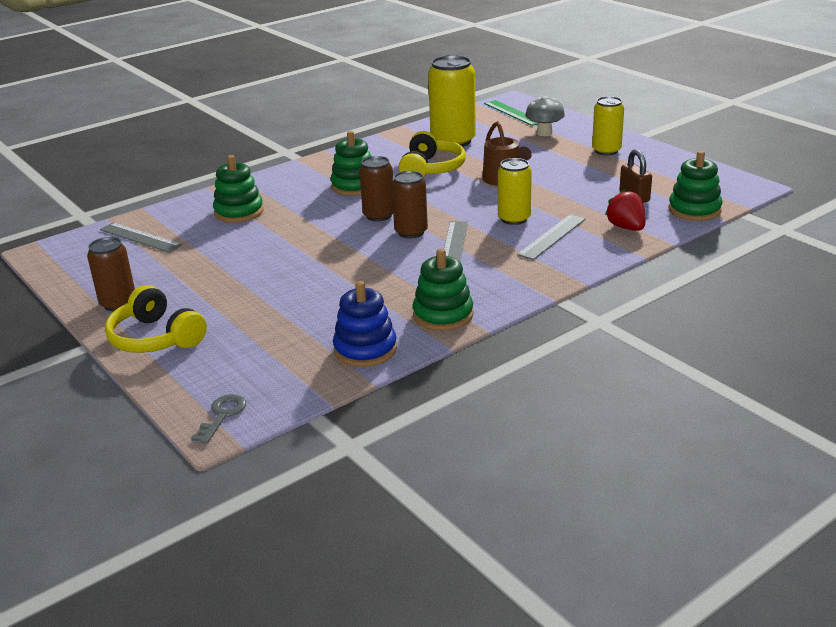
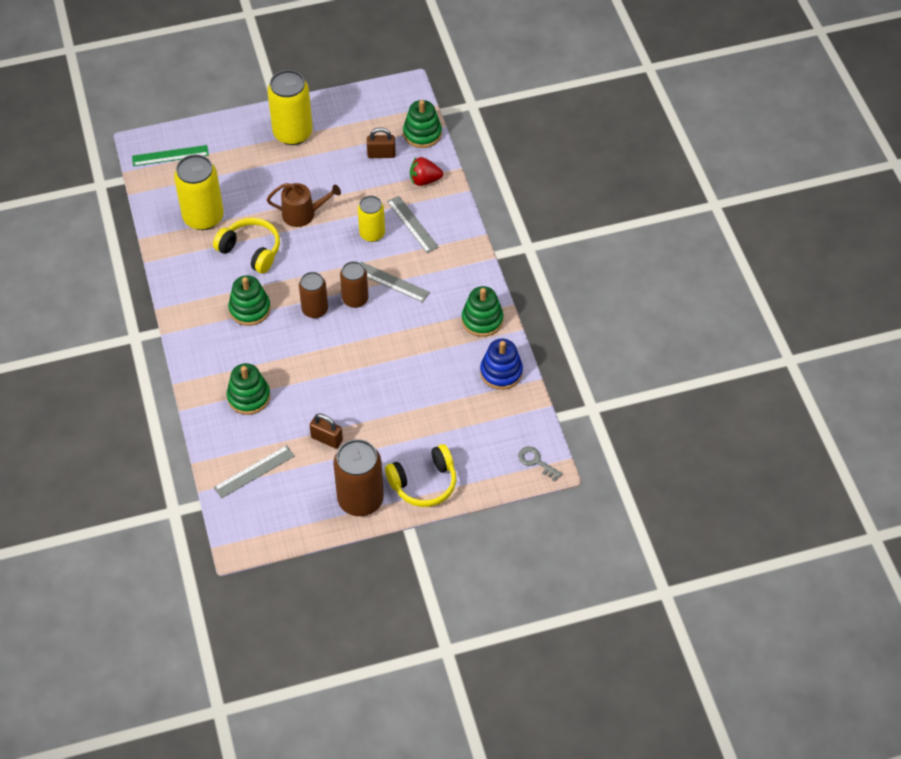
camera: 70 degrees left, 25 degrees up
brown can [87,237,135,311] -> brown can [333,439,384,516], size x1.62
grey mushroom [525,96,565,136] -> none
yellow can [592,96,624,156] -> yellow can [267,70,313,145], size x1.62
none -> brown padlock [309,413,343,449]

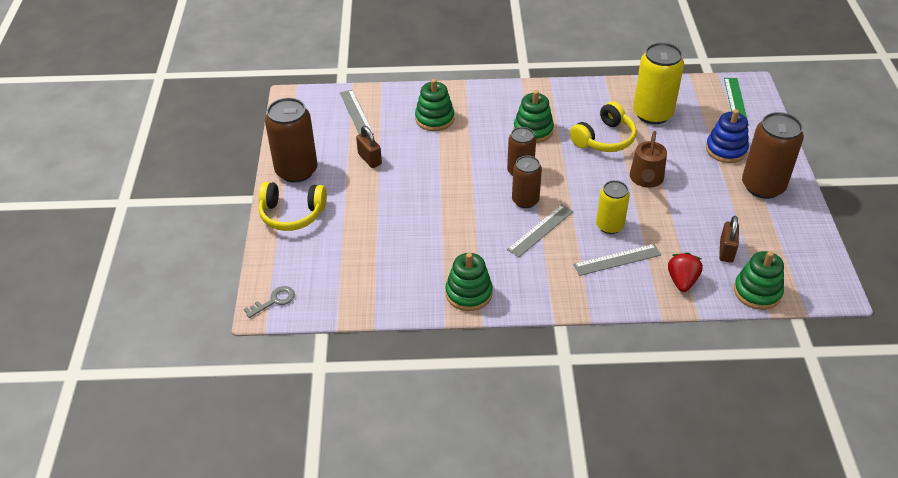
camera: 105 degrees right, 10 degrees down
yellow can [267,70,313,145] -> brown can [742,112,804,199]
brown padlock [309,413,343,449] -> brown padlock turned 75 degrees counterclockwise [356,126,382,168]
yellow headphones [385,444,456,507] -> yellow headphones turned 75 degrees counterclockwise [259,182,327,231]
blue stacking toy [480,339,523,390] -> blue stacking toy moved to [706,109,749,163]

